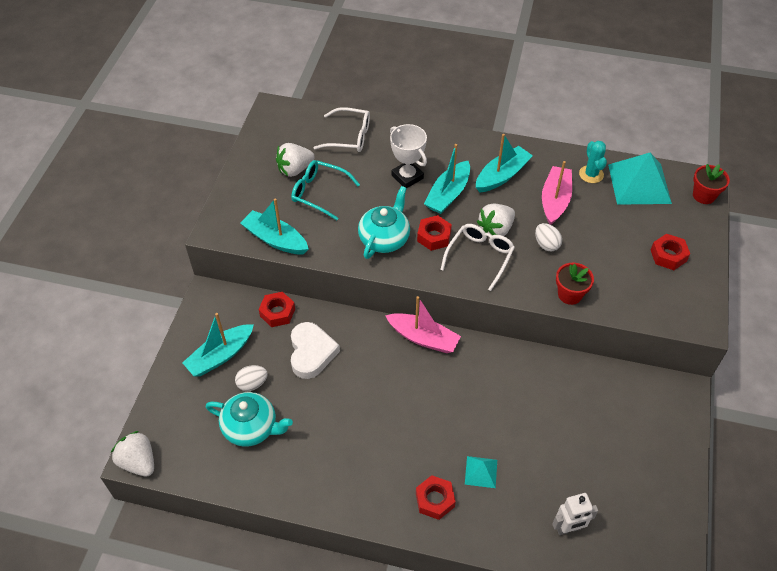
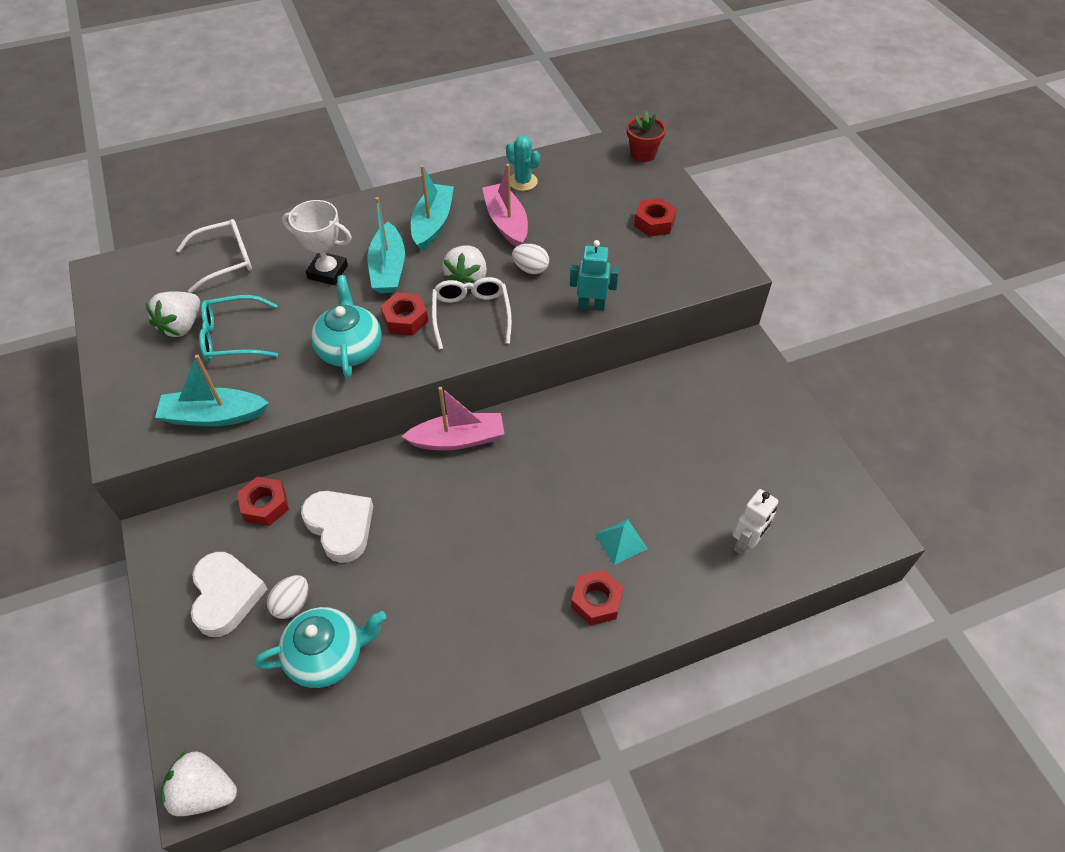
camera: 35 degrees left, 0 degrees up
turquoise boat [182,313,254,377] -> white heart [191,552,267,637]
red flower pot [556,263,594,305] -> turquoise robot [570,240,619,311]
turquoise pyramid [608,153,672,205] -> none

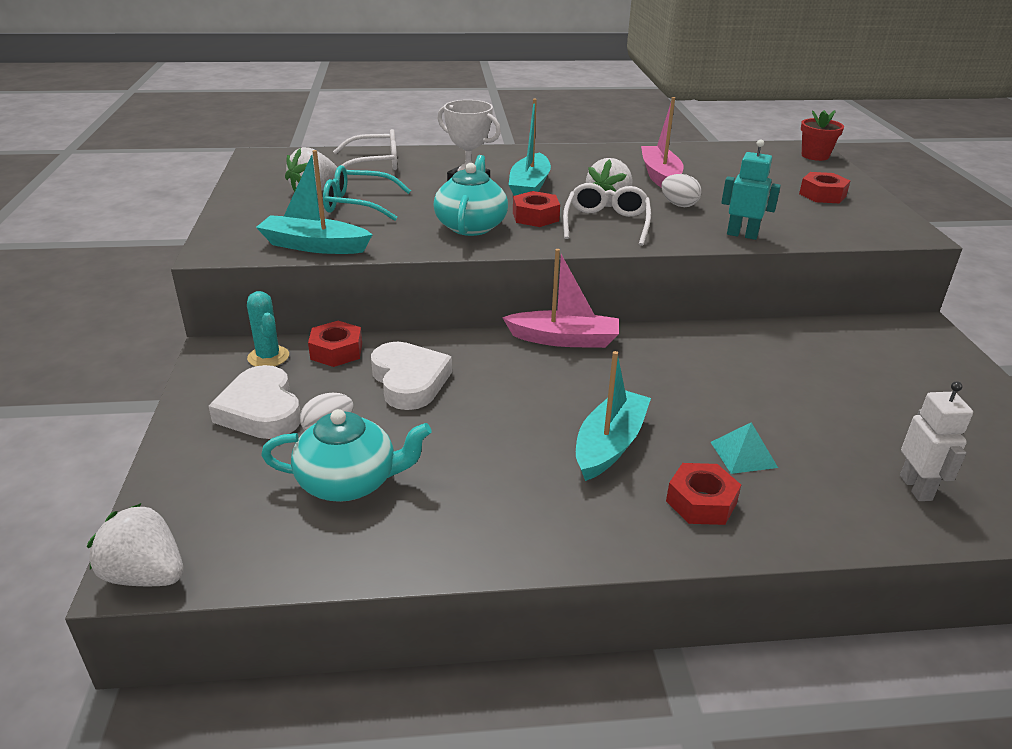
camera: 15 degrees right, 20 degrees down
white heart [191,552,267,637] -> white heart turned 150 degrees clockwise [208,365,301,439]
turquoise boat [411,165,454,251] -> turquoise boat moved to [576,351,651,481]
turquoise cactus [506,135,540,191] -> turquoise cactus moved to [247,291,289,366]
white robot [733,489,778,556] -> white robot turned 60 degrees counterclockwise [900,381,973,501]

